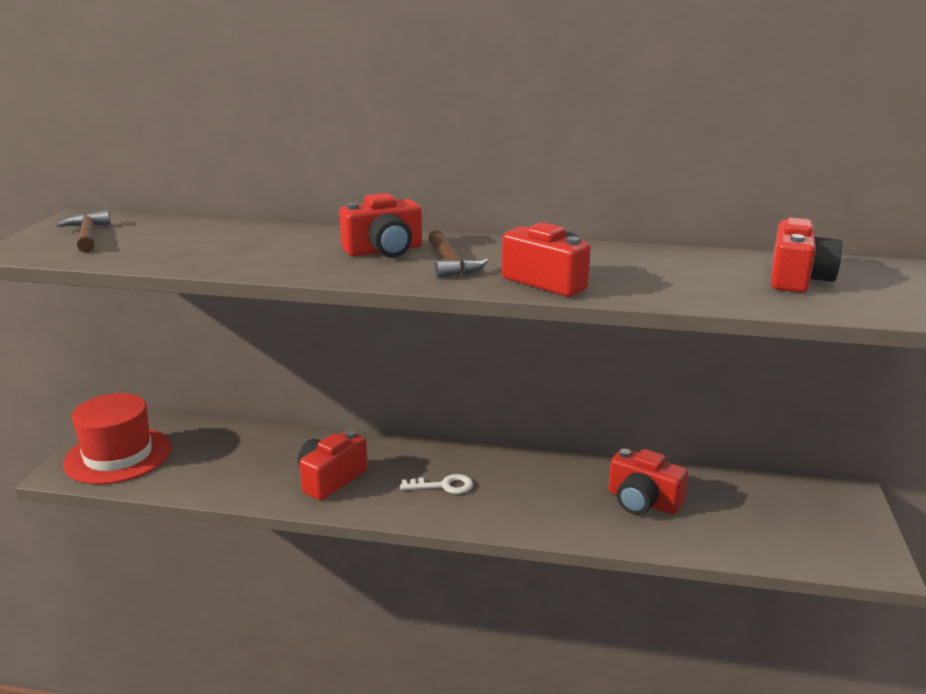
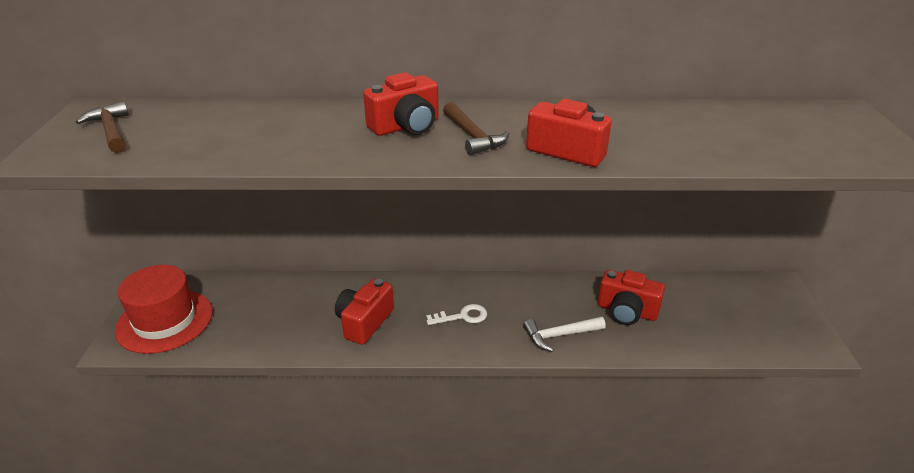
camera: 10 degrees left, 10 degrees up
red camera [771,218,842,293] -> none
none -> white hammer [523,317,606,352]

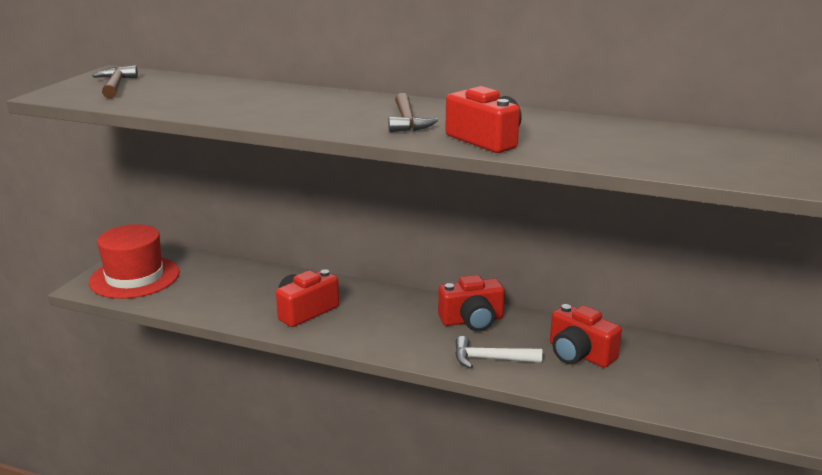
camera: 20 degrees right, 10 degrees down
red camera [363,72,439,136] -> red camera moved to [438,275,505,331]
white key [426,304,487,325] -> none

